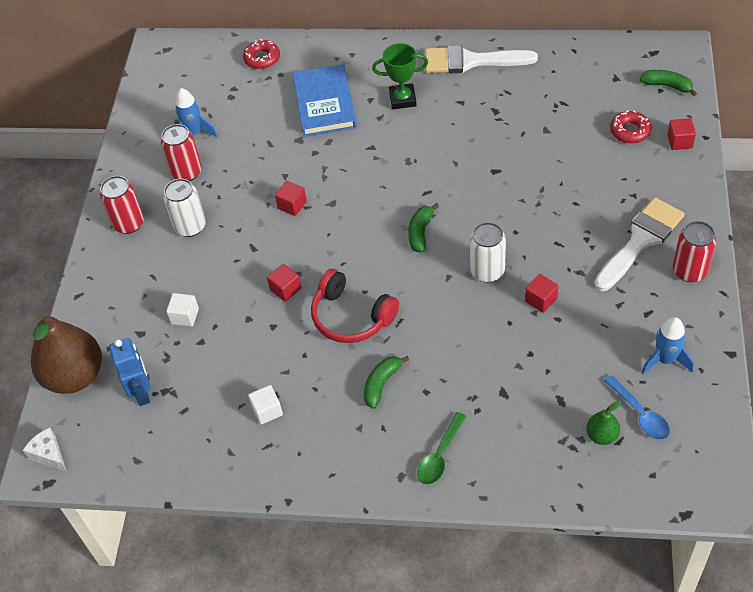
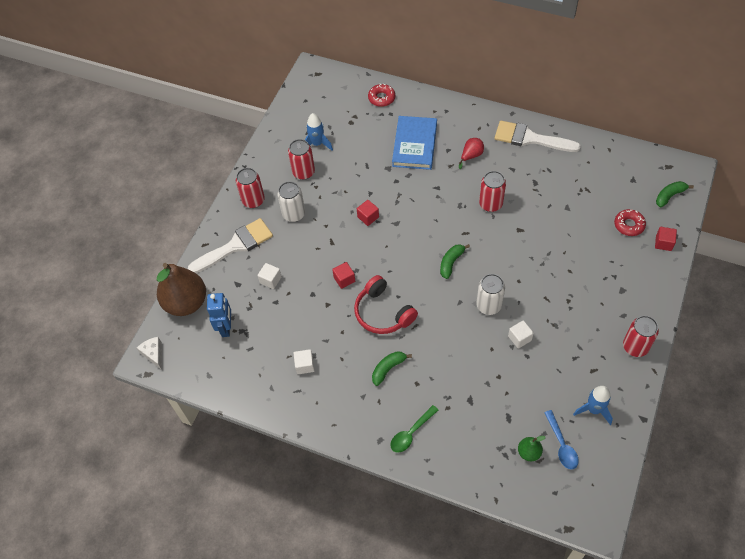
camera: 15 degrees right, 5 degrees up
green trophy [372,43,428,109] -> red pear [459,138,484,169]
red cube [525,274,558,313] -> white cube [508,320,534,349]
white brush [595,197,685,291] -> white brush moved to [188,218,273,273]
green banana [640,70,697,96] -> green banana turned 75 degrees counterclockwise [656,181,694,208]
none -> red can [479,171,506,212]

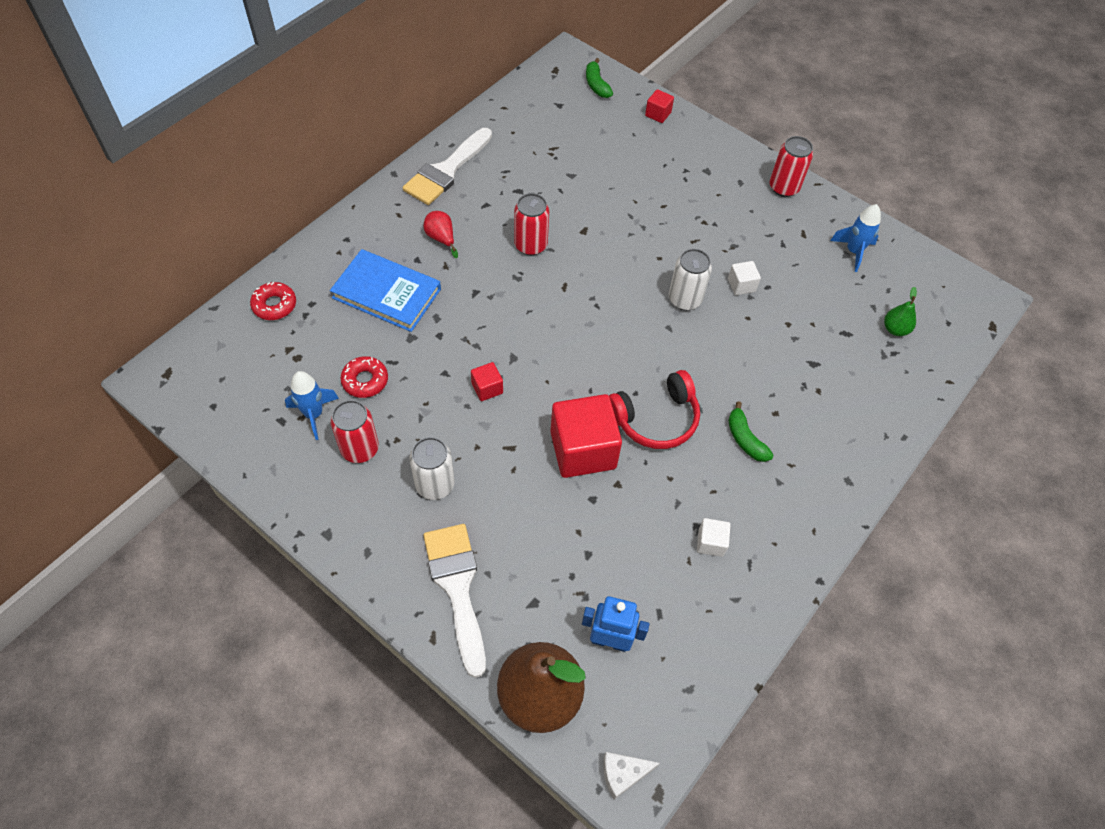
camera: 80 degrees left, 0 degrees up
red can [236,168,265,208] -> none
white cube [257,263,282,289] -> none
red cube [332,262,355,289] -> red cube [550,394,622,478], size x2.20
green spoon [390,405,438,453] -> none
green banana [440,244,470,279] -> none
blue spoon [544,410,579,469] -> none
red donut [614,209,646,236] -> red donut moved to [340,356,388,398]

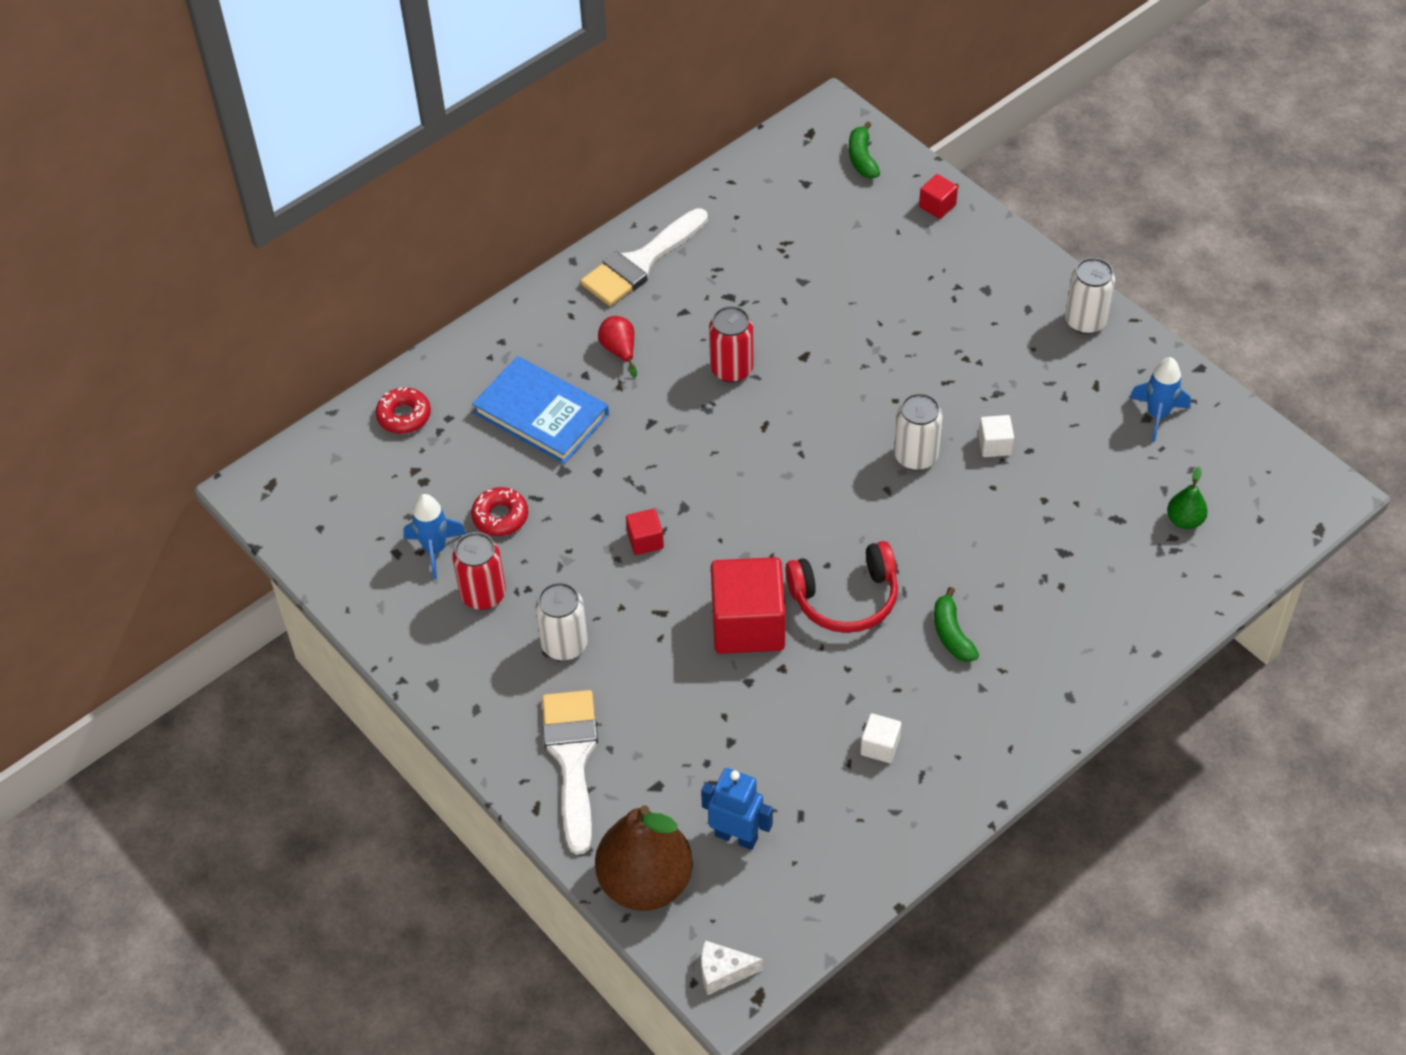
camera: 15 degrees right, 5 degrees down
red can [770,136,813,197] -> white can [1065,258,1115,334]

